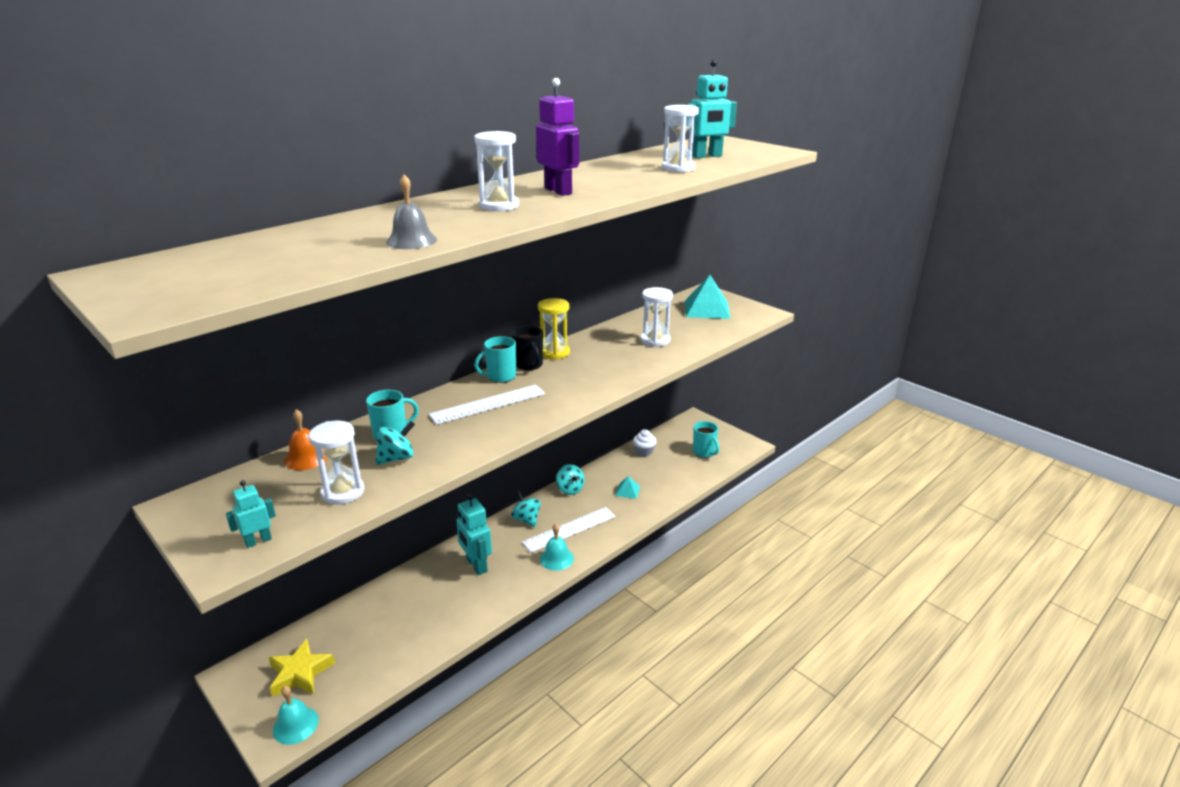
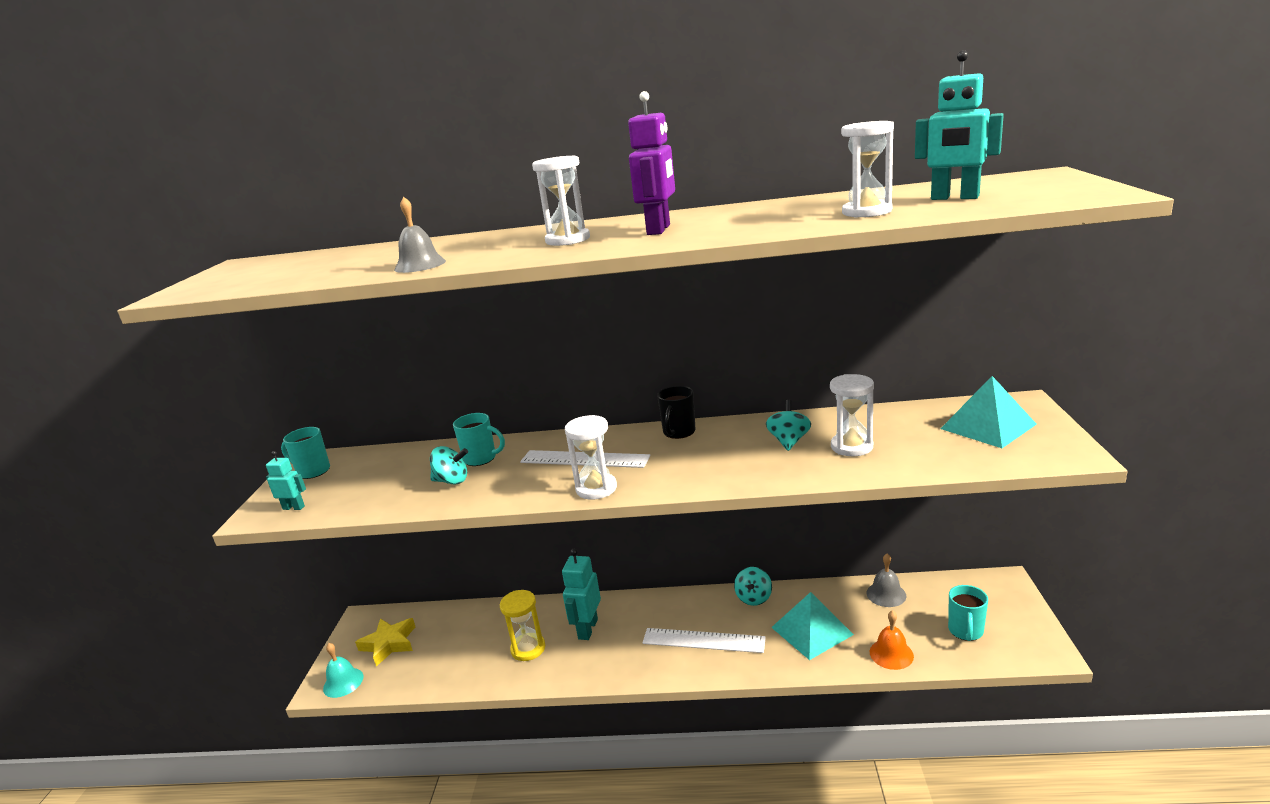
camera: 50 degrees right, 5 degrees down
orange bell [284,409,328,470] -> orange bell moved to [870,610,914,670]
white hourglass [309,420,364,505] -> white hourglass moved to [565,415,617,500]
turquoise mug [474,336,516,383] -> turquoise mug moved to [281,427,330,479]
turquoise spinning top [511,491,541,527] -> turquoise spinning top moved to [766,400,811,451]
yellow hourglass [538,298,570,360] -> yellow hourglass moved to [500,590,545,661]
turquoise bell [540,524,574,571] -> none
turquoise pyramid [615,476,640,499] -> turquoise pyramid [771,592,854,660], size x2.03
white cupcake [633,429,657,456] -> grey bell [867,554,906,607]

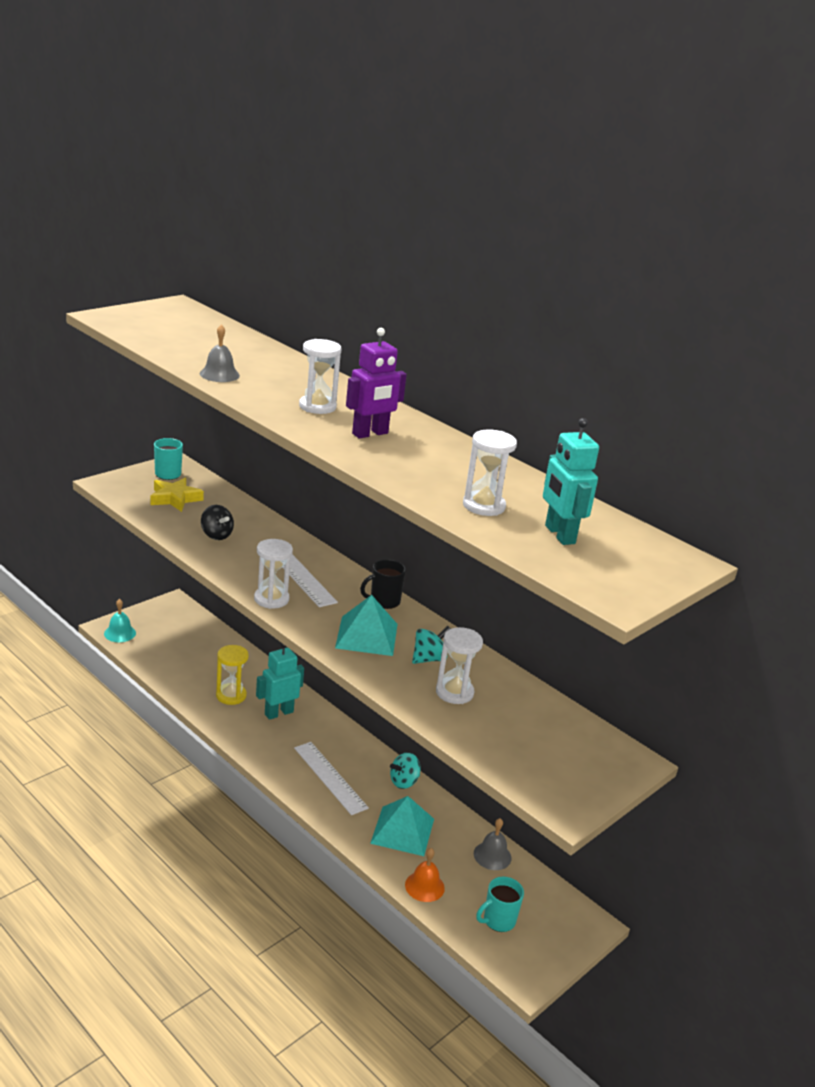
camera: 35 degrees right, 5 degrees up
turquoise robot [266,451,306,510] -> none
yellow star [355,618,415,666] -> yellow star moved to [150,478,204,512]
turquoise spinning top [430,446,468,485] -> black spinning top [201,505,234,540]
turquoise mug [453,413,505,466] -> none
turquoise pyramid [940,376,1037,448] -> turquoise pyramid moved to [335,595,397,656]

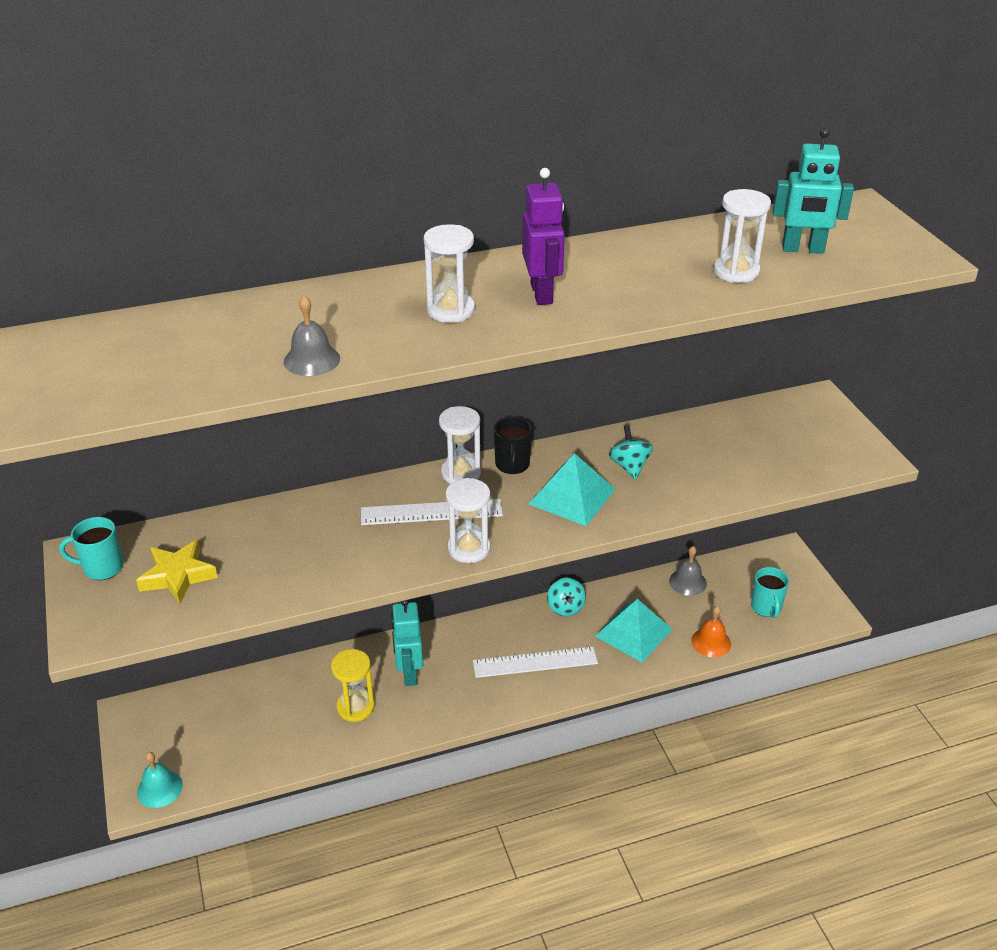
camera: 60 degrees left, 10 degrees up
black spinning top [201,505,234,540] -> none
white hourglass [436,627,483,704] -> white hourglass moved to [439,406,481,484]

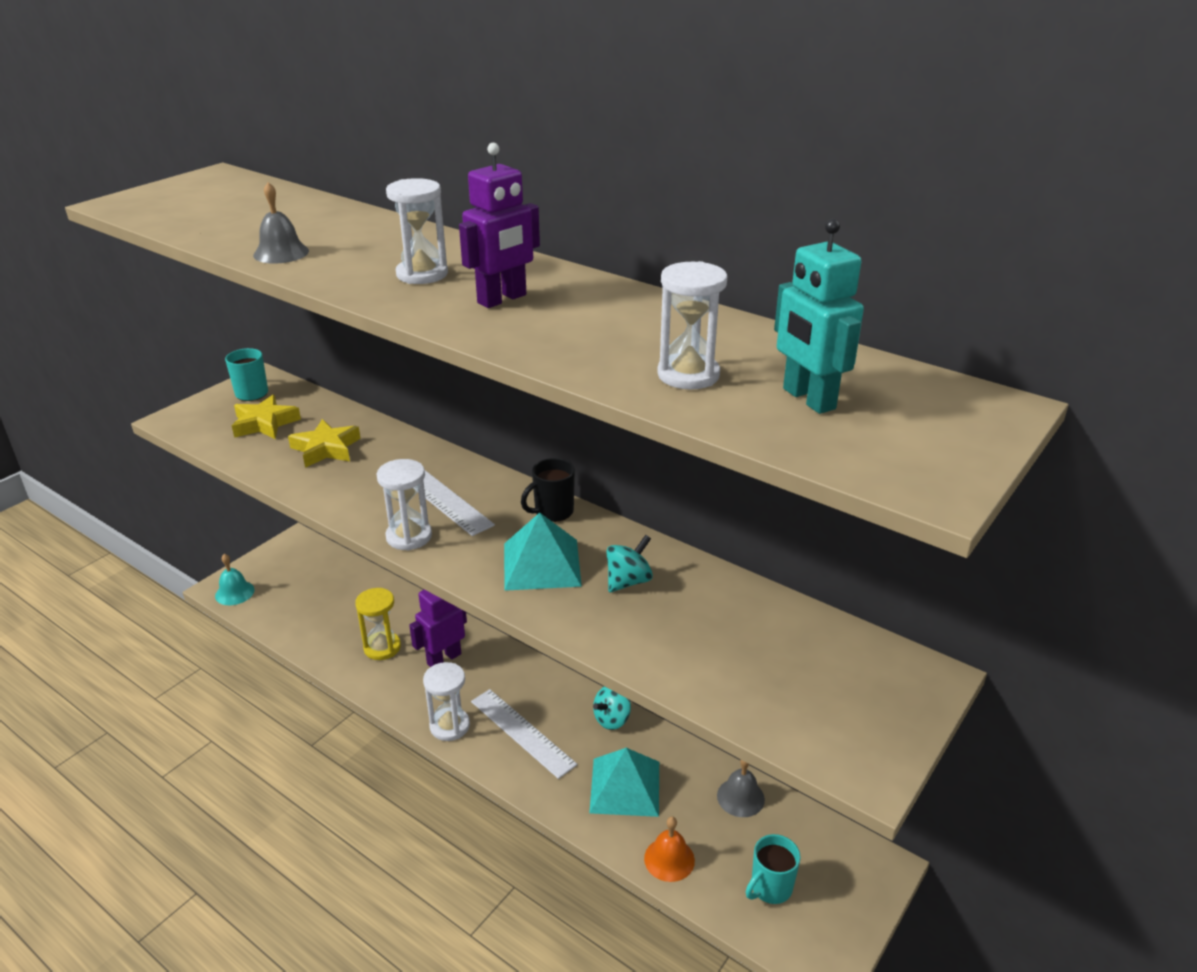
camera: 55 degrees right, 5 degrees down
turquoise robot [391,600,423,686] -> purple robot [409,590,467,667]
white hourglass [439,406,481,484] -> white hourglass moved to [423,662,470,741]
none -> yellow star [288,419,361,468]

